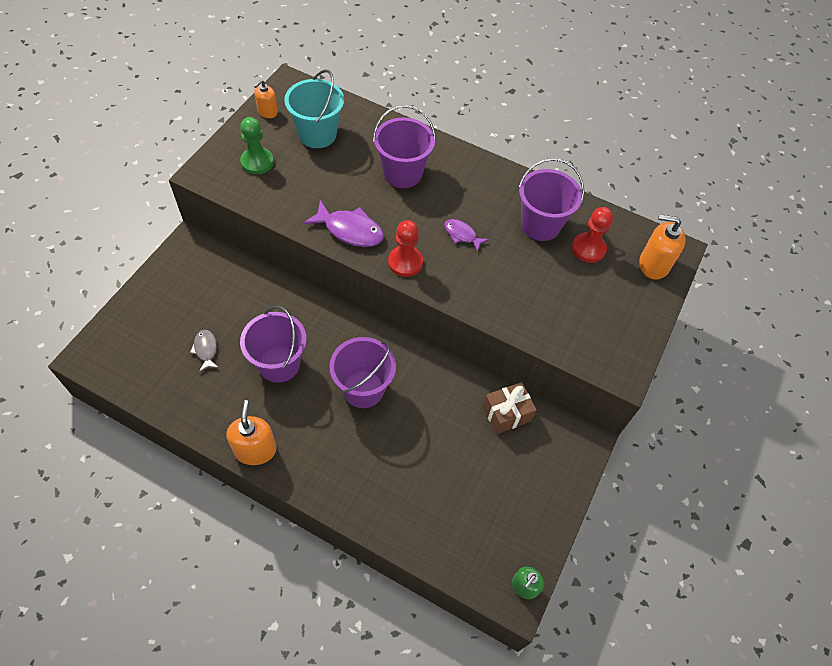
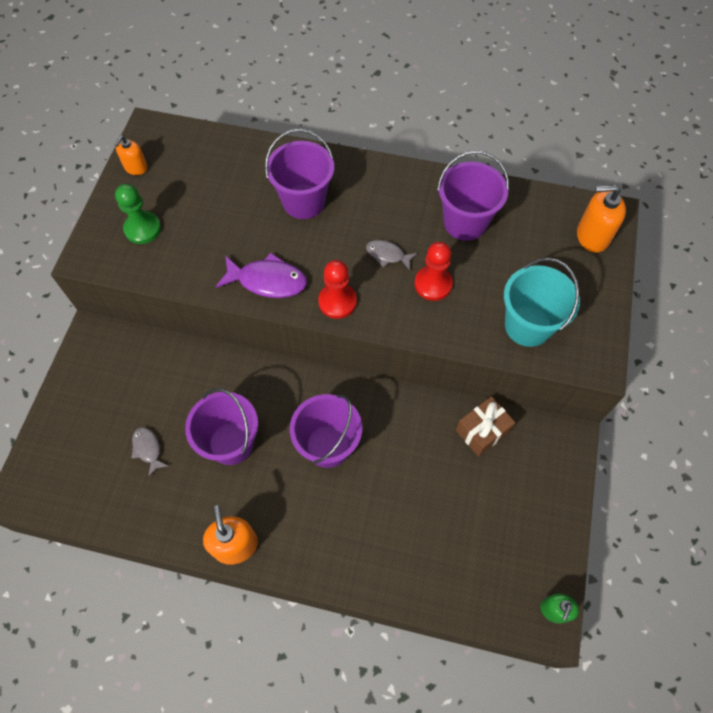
camera: 10 degrees left, 5 degrees up
turquoise bucket [284,69,344,148] -> turquoise bucket moved to [504,258,580,347]
purple fish [444,219,489,252] -> grey fish [366,240,417,270]
red pawn [572,207,613,263] -> red pawn moved to [414,242,453,301]

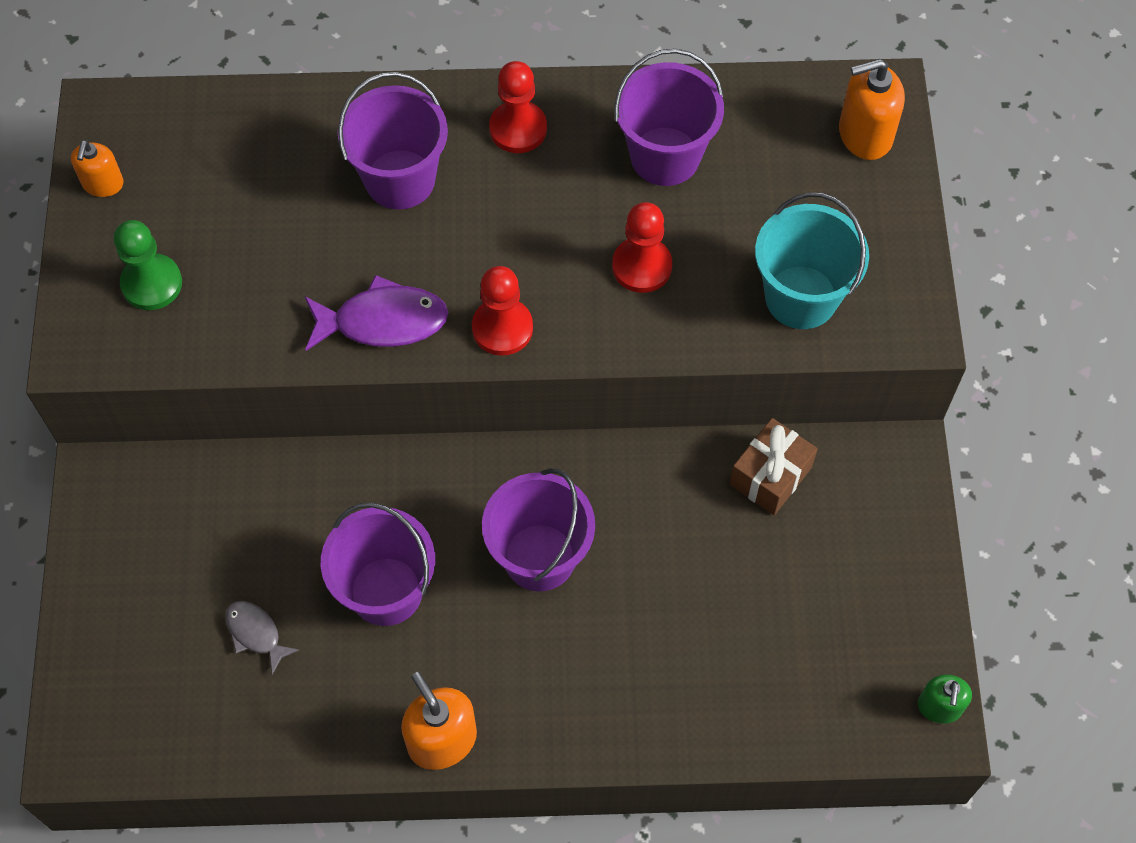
camera: 15 degrees left, 0 degrees up
grey fish [366,240,417,270] -> none
none -> red pawn [489,61,547,153]

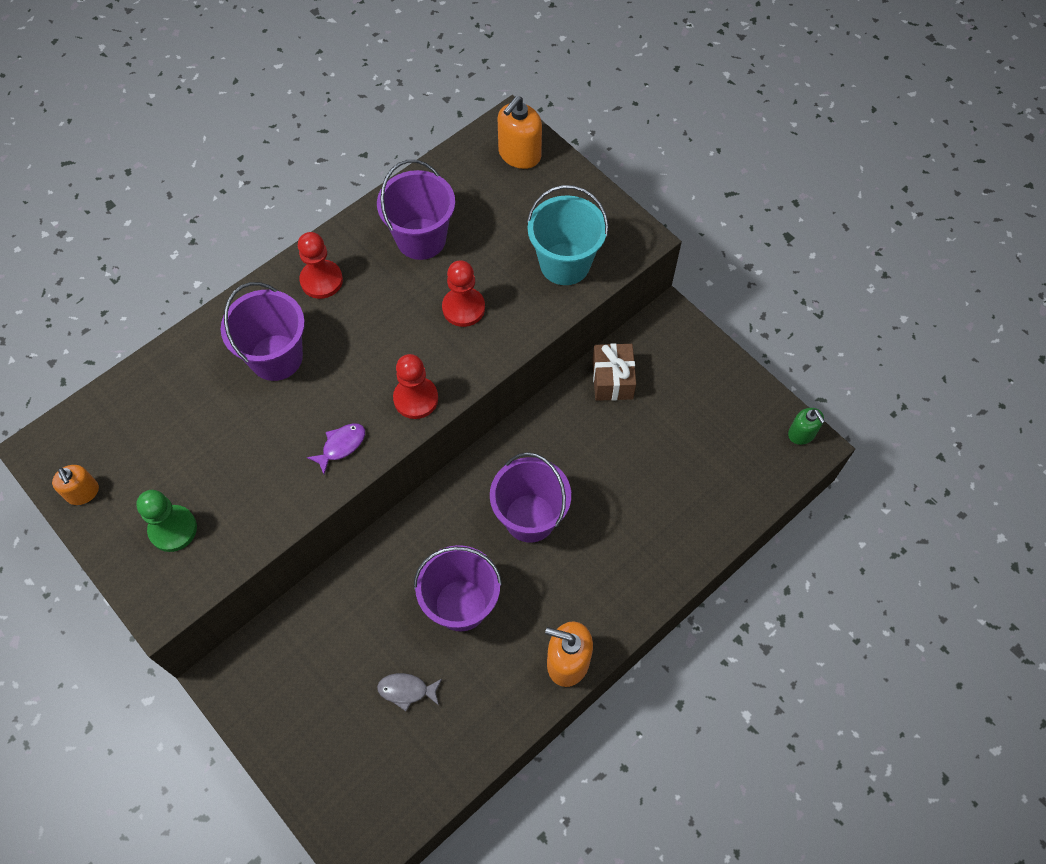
camera: 40 degrees left, 0 degrees up
purple fish [305,275,448,351] -> purple fish [307,423,365,474], size x0.58

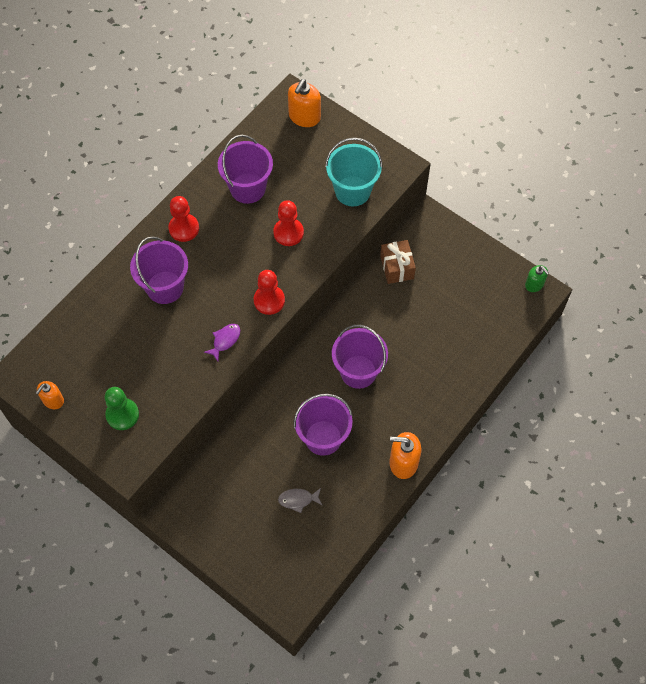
camera: 10 degrees left, 0 degrees up
orange soap dispenser [52,465,99,505] -> orange soap dispenser turned 75 degrees clockwise [36,381,64,409]

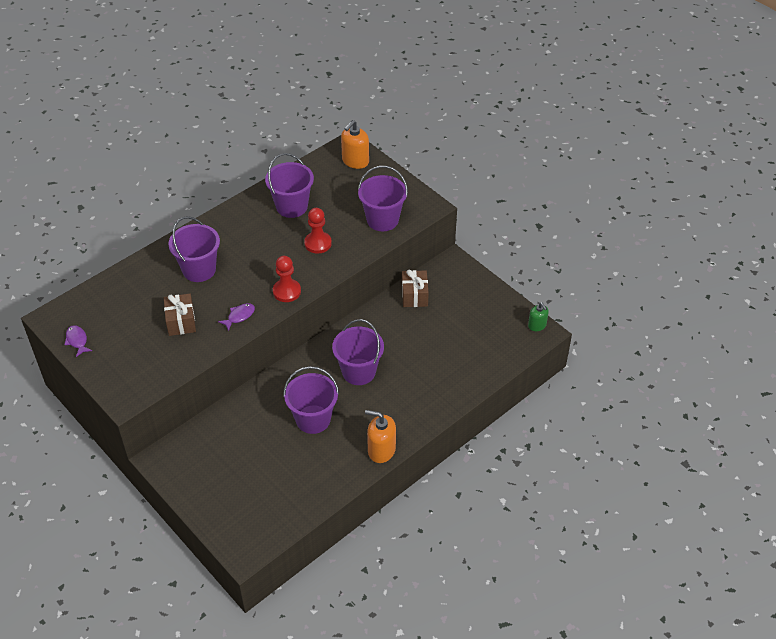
camera: 10 degrees right, 15 degrees down
orange soap dispenser [36,381,64,409] -> purple fish [64,325,92,357]
green pawn [105,387,139,430] -> none
red pawn [168,196,199,242] -> none
grey fish [278,488,323,513] -> none
turquoise bucket [325,138,383,206] -> purple bucket [358,166,408,231]
none -> brown gift [164,294,196,336]

